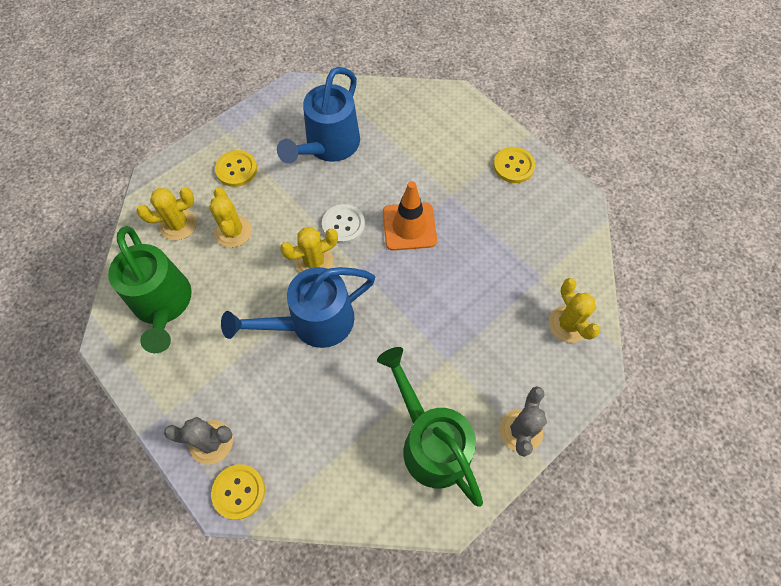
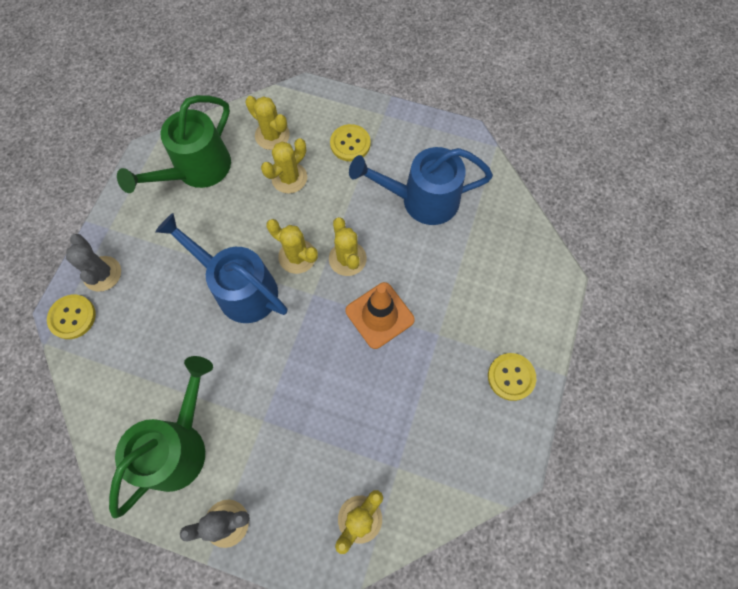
camera: 60 degrees right, 5 degrees up
white button [322,204,365,244] -> yellow cactus [329,217,367,276]

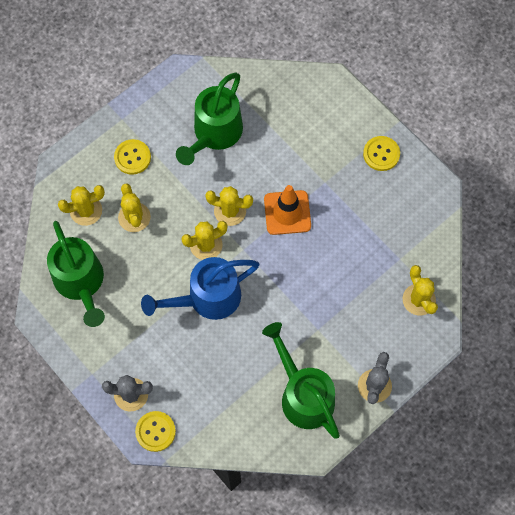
camera: 60 degrees left, 0 degrees up
blue watering can [349,147,493,225] -> green watering can [176,72,243,165]

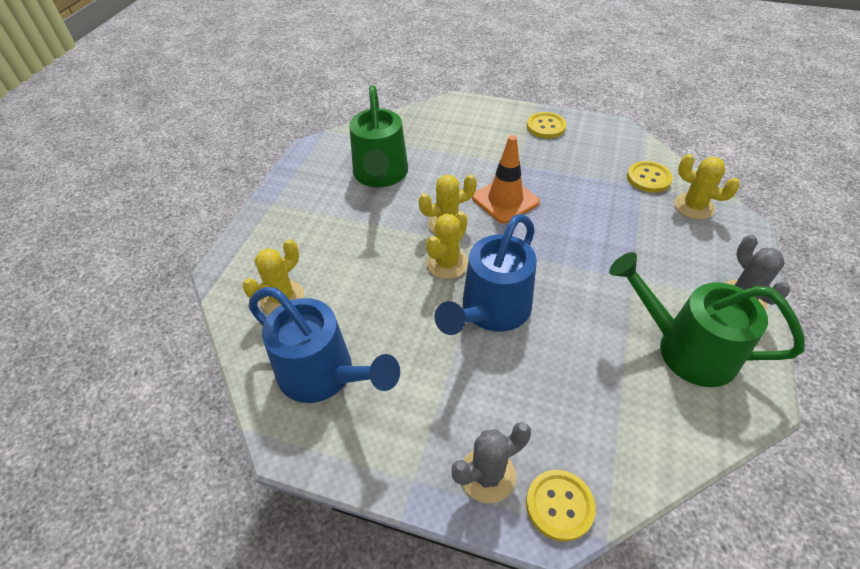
camera: 30 degrees left, 20 degrees down
green watering can [47,221,105,327] -> blue watering can [249,287,400,403]
yellow button [114,139,151,175] -> yellow button moved to [627,161,673,193]
yellow cactus [118,183,151,232] -> none

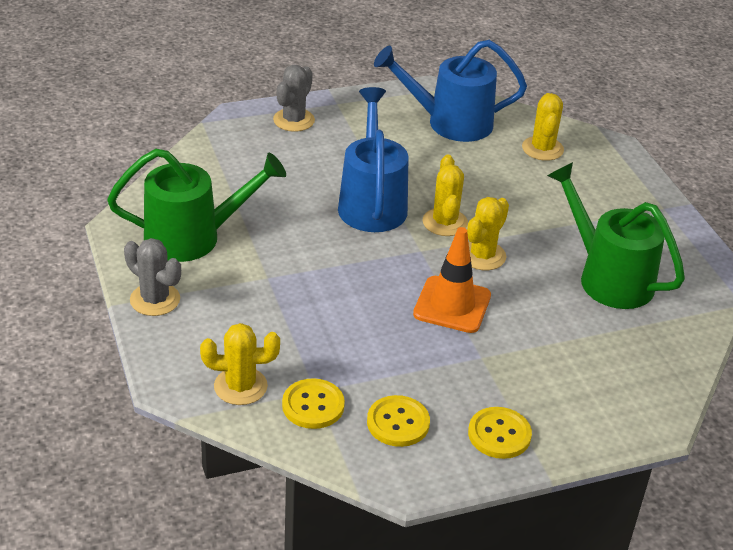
camera: 140 degrees right, 10 degrees down
yellow button [526,470,596,542] -> yellow button moved to [367,395,430,447]

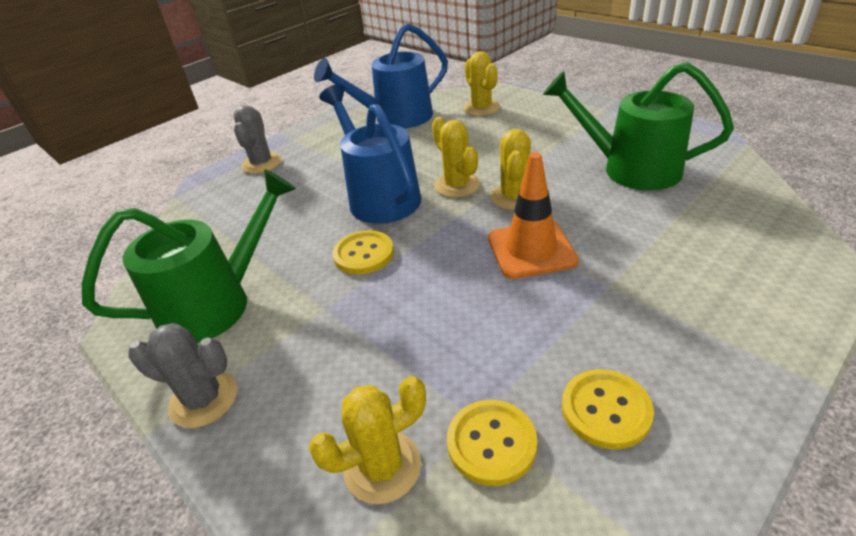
camera: 20 degrees left, 0 degrees up
yellow button [468,407,532,459] -> yellow button moved to [333,230,394,274]

